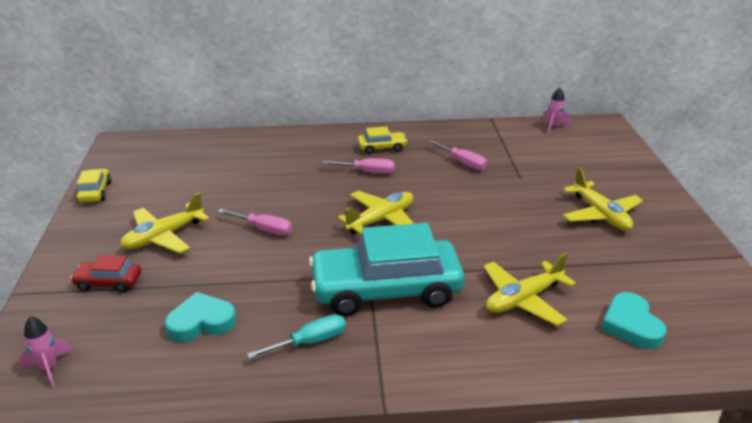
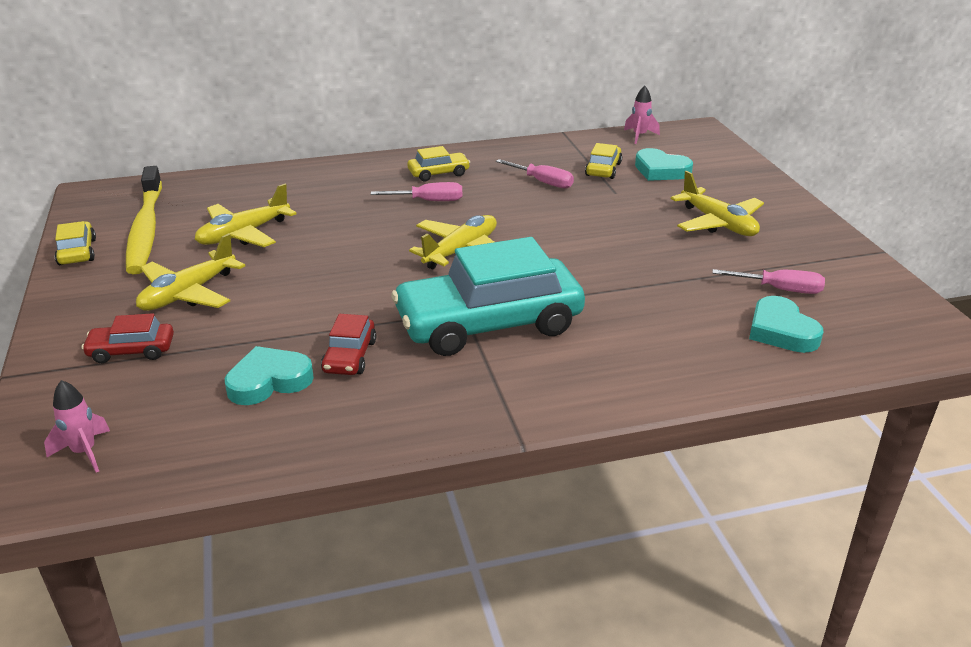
camera: 10 degrees left, 0 degrees up
pink screwdriver [218,209,292,236] -> pink screwdriver moved to [712,269,825,294]
turquoise screwdriver [247,314,346,359] -> none
yellow plane [484,253,576,326] -> yellow plane moved to [195,184,297,247]
none -> yellow toothbrush [126,166,162,274]
none -> red car [321,314,376,375]
none -> yellow car [585,143,622,179]
none -> turquoise heart [635,148,693,181]

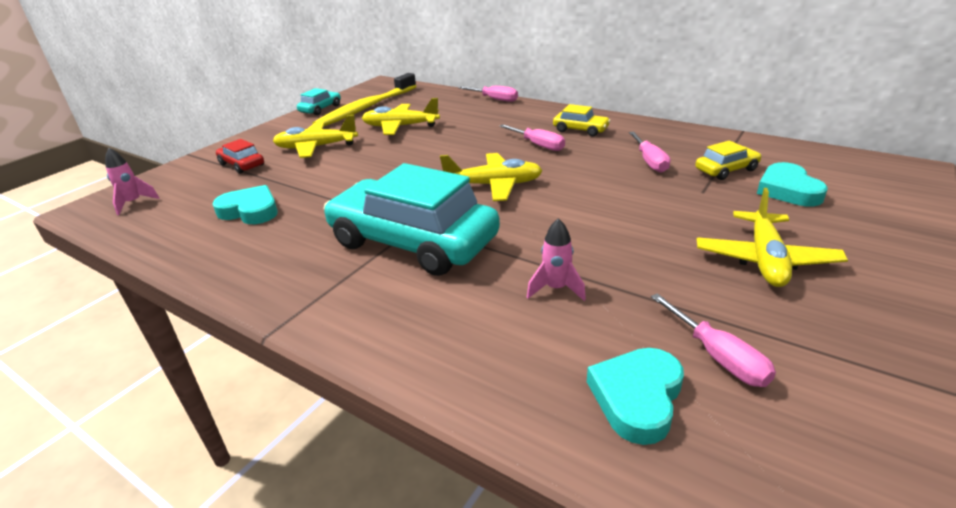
camera: 50 degrees right, 0 degrees up
yellow car [55,221,96,265] -> turquoise car [297,88,341,115]
red car [321,314,376,375] -> none
pink rocket [624,86,660,144] -> pink rocket moved to [527,218,586,301]
none -> pink screwdriver [459,86,518,102]

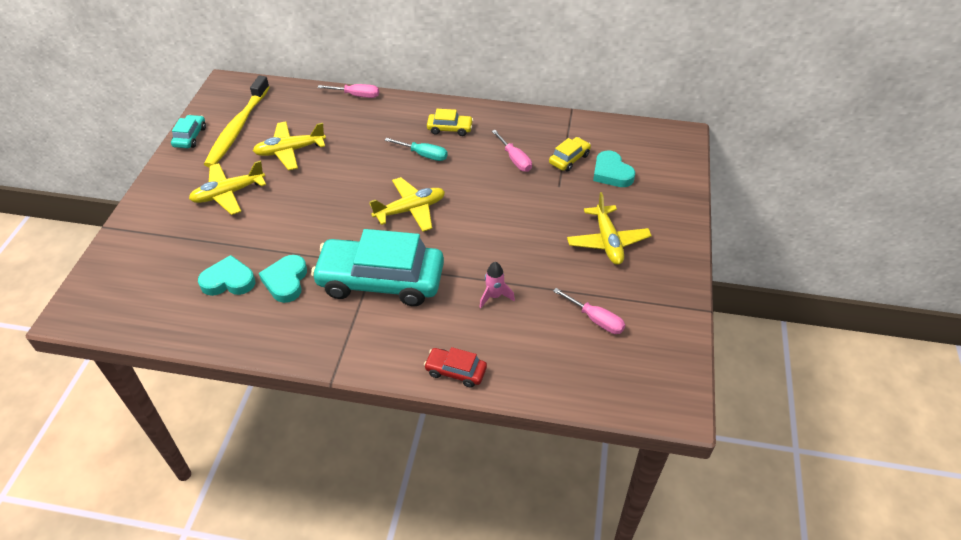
camera: 25 degrees left, 15 degrees up
pink rocket [105,148,159,215] -> none
red car [216,139,264,174] -> red car moved to [424,347,487,388]
pink screwdriver [500,124,565,151] -> turquoise screwdriver [385,138,448,161]
turquoise heart [587,348,684,445] -> turquoise heart moved to [259,255,307,303]

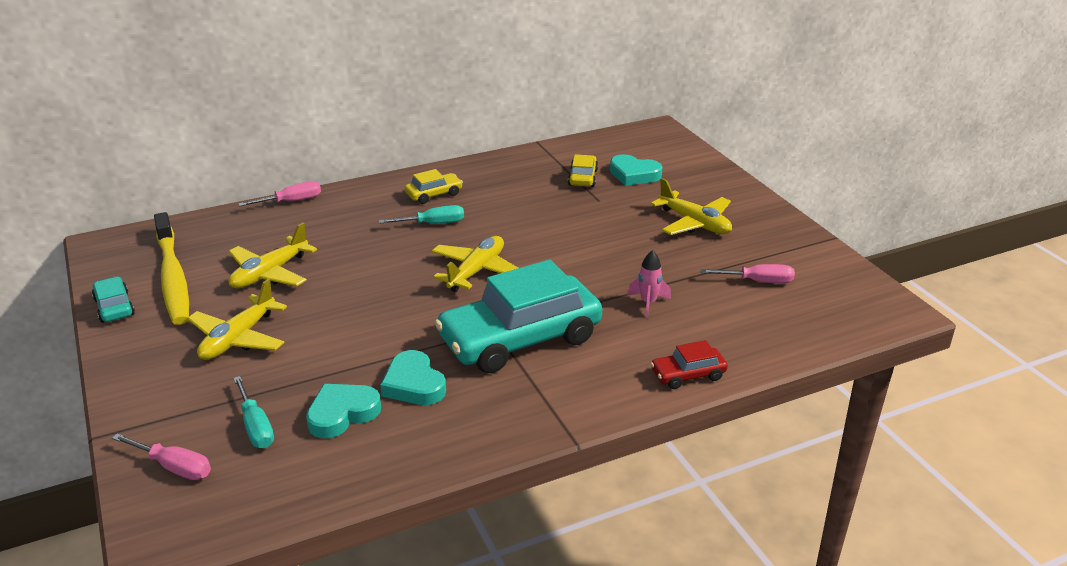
camera: 35 degrees left, 15 degrees down
pink screwdriver [492,130,532,172] -> pink screwdriver moved to [112,433,211,480]
none -> turquoise screwdriver [233,376,274,448]

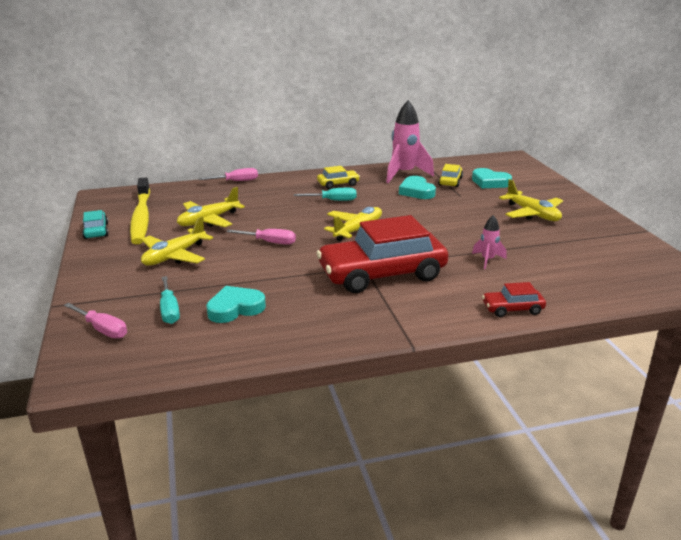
camera: 10 degrees right, 5 degrees down
turquoise heart [380,350,446,405] -> turquoise heart moved to [399,176,436,199]
turquoise car [435,260,602,373] -> red car [317,215,449,293]
pink screwdriver [700,264,795,283] -> pink screwdriver moved to [226,229,296,245]
none -> pink rocket [386,100,434,183]

